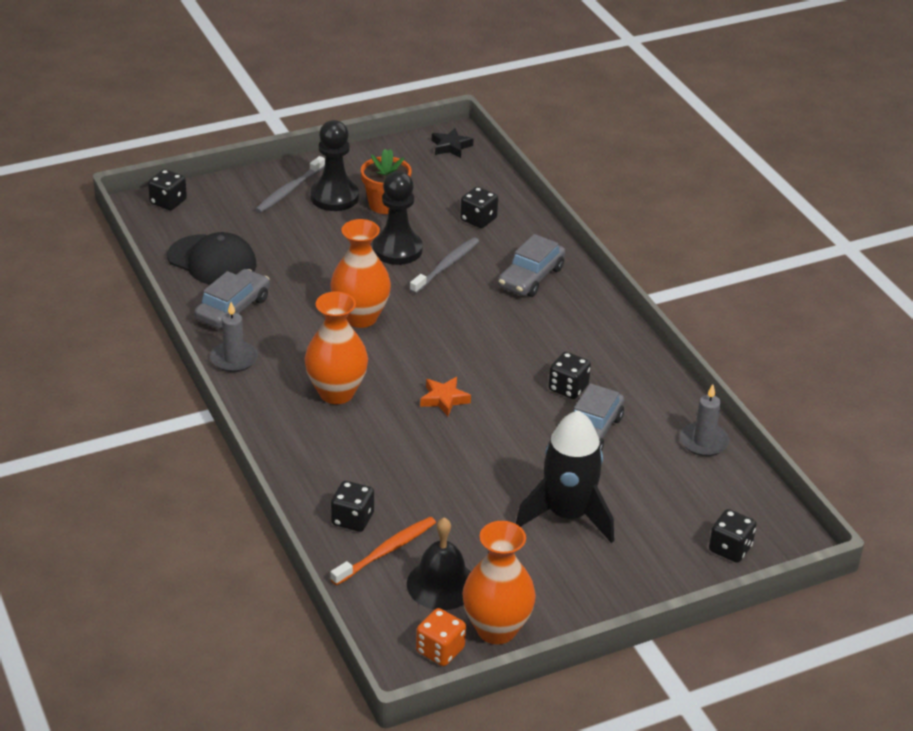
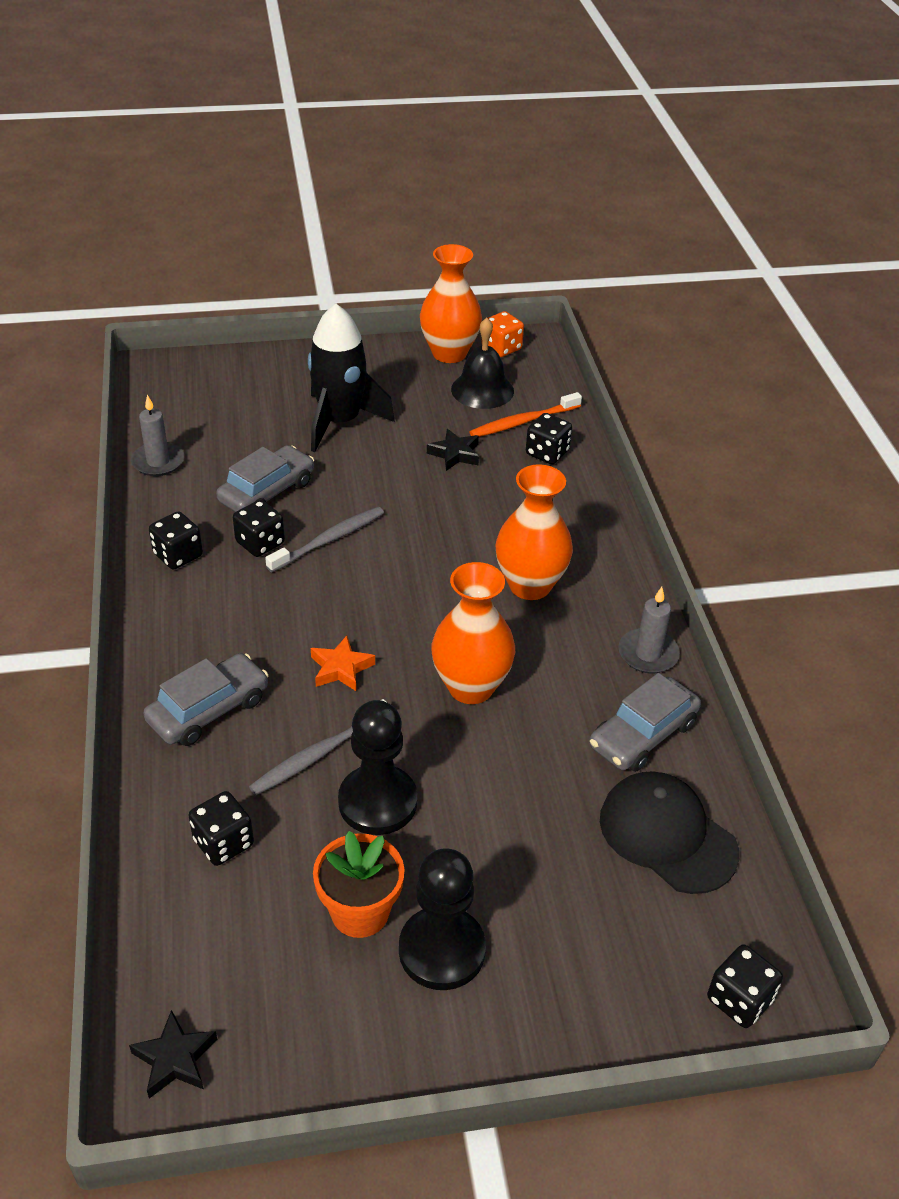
camera: 165 degrees left, 5 degrees up
grey toothbrush [255,156,325,213] -> grey toothbrush moved to [265,507,384,572]
orange star [420,377,471,416] -> orange star moved to [311,636,375,691]
black dice [709,509,757,563] -> black dice moved to [149,511,203,570]
none -> black star [427,429,479,471]

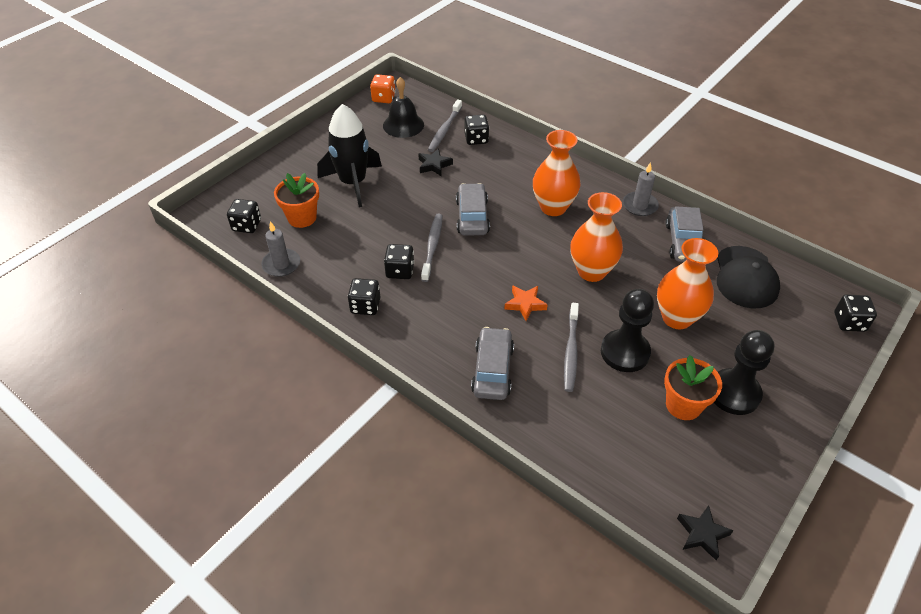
camera: 40 degrees left, 5 degrees up
black dice [188,791,254,866] -> black dice moved to [227,199,261,233]
grey car [216,445,314,512] -> grey car moved to [456,183,490,236]
orange vase [420,244,482,363] -> orange vase moved to [657,238,718,329]
orange toothbrush [469,392,582,437] -> grey toothbrush [428,99,462,152]
black cap [600,771,739,894] -> black cap turned 90 degrees counterclockwise [717,246,780,308]
none -> orange flower pot [274,173,319,228]

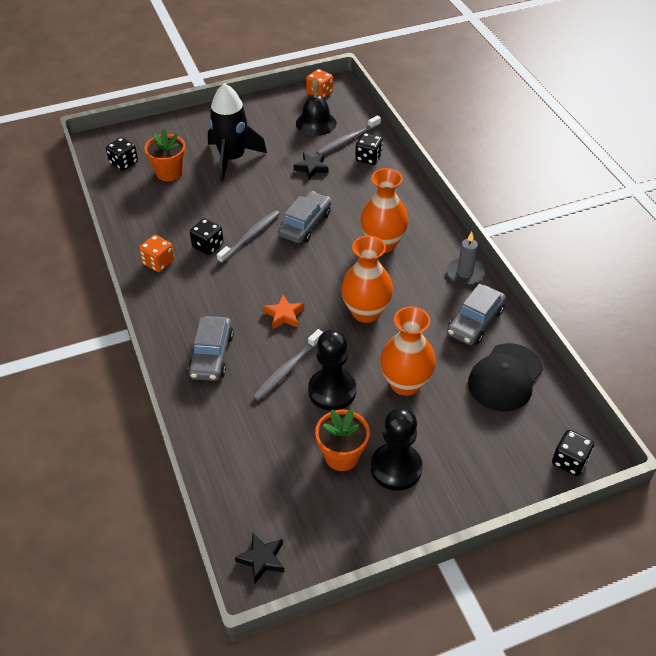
camera: 30 degrees right, 0 degrees up
grey candle [261,221,300,277] -> none
black dice [348,278,380,315] -> orange dice [139,235,174,272]
grey car [471,327,514,400] -> grey car turned 150 degrees clockwise [188,316,234,381]

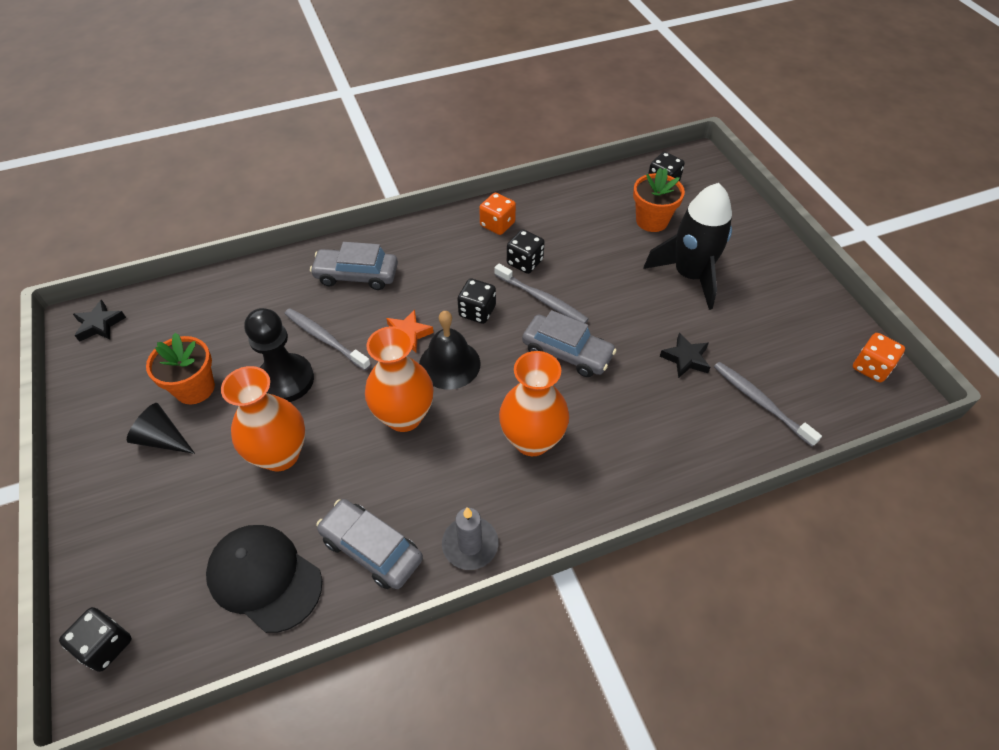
camera: 90 degrees right, 5 degrees up
black bell [296,77,336,136] -> black bell moved to [419,311,480,390]
black dice [355,133,383,165] -> black dice moved to [458,278,496,324]
black pawn [371,408,423,491] -> black cone [127,403,195,454]

